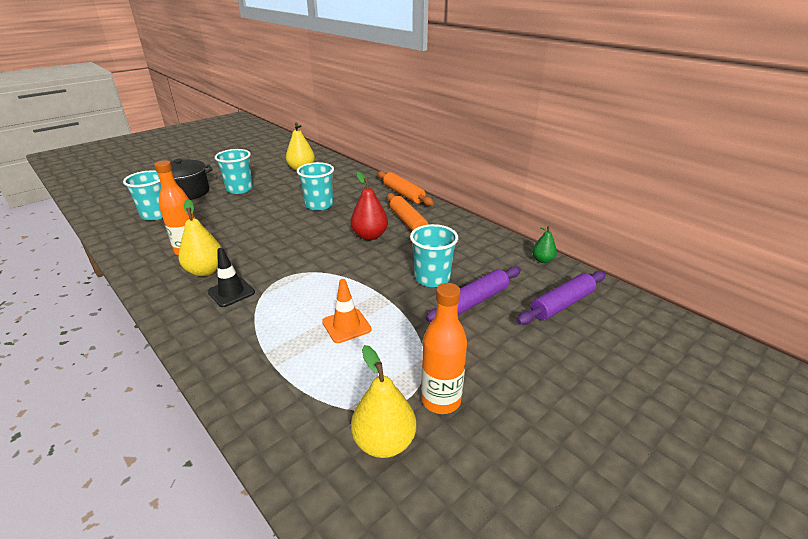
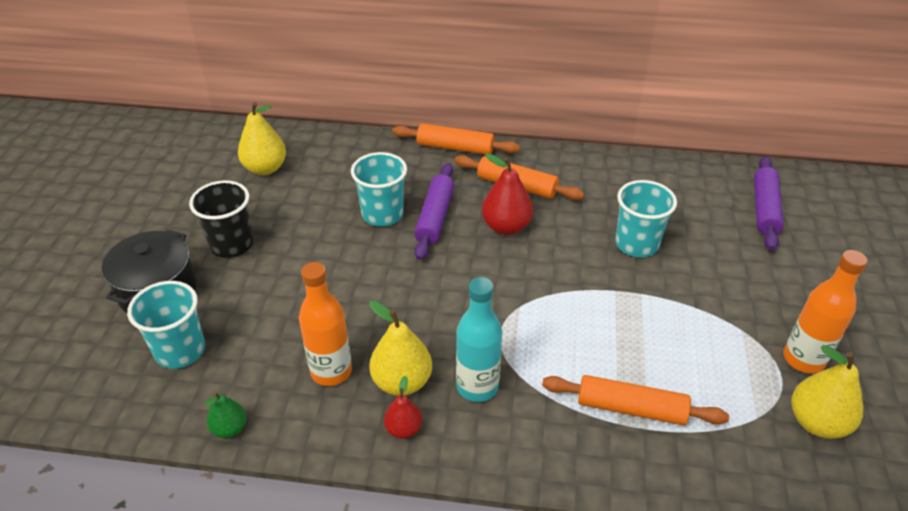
camera: 40 degrees left, 10 degrees up
black traffic cone [208,248,255,307] -> turquoise bottle [456,277,502,402]
turquoise cup [215,149,253,194] -> black cup [189,180,254,258]
orange traffic cone [322,279,372,343] -> none
purple rolling pin [426,266,521,322] -> purple rolling pin moved to [414,163,454,260]
green pear [532,226,557,263] -> green pear moved to [204,392,247,438]
none -> red pear [384,376,422,439]
none -> orange rolling pin [542,375,729,425]

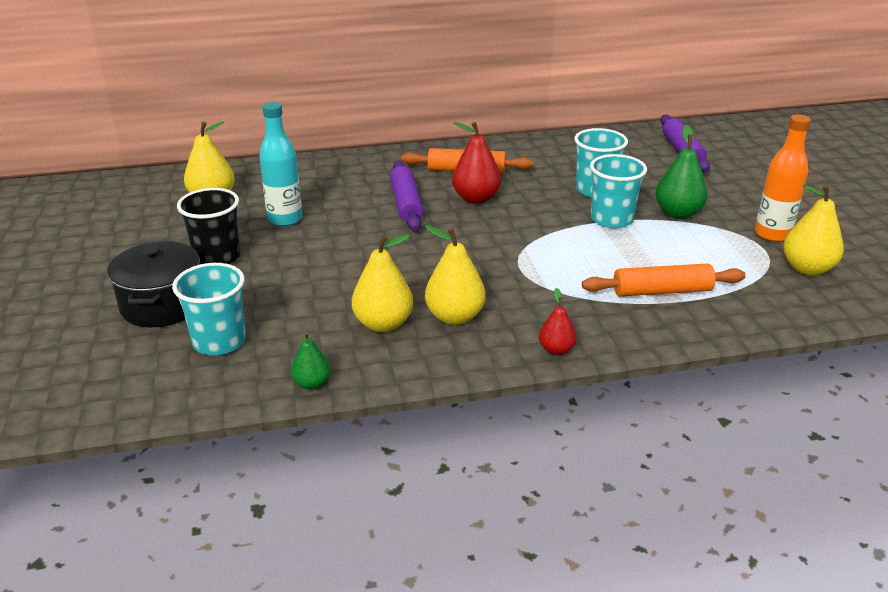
camera: 20 degrees left, 10 degrees down
orange bottle [299,262,352,386] -> yellow pear [352,234,413,332]
turquoise cup [351,152,407,227] -> turquoise cup moved to [590,154,647,228]
red pear [384,376,422,439] -> red pear moved to [539,288,577,355]
orange rolling pin [393,123,520,155] -> none
turquoise bottle [456,277,502,402] -> turquoise bottle moved to [259,102,302,226]
none -> green pear [655,125,708,219]

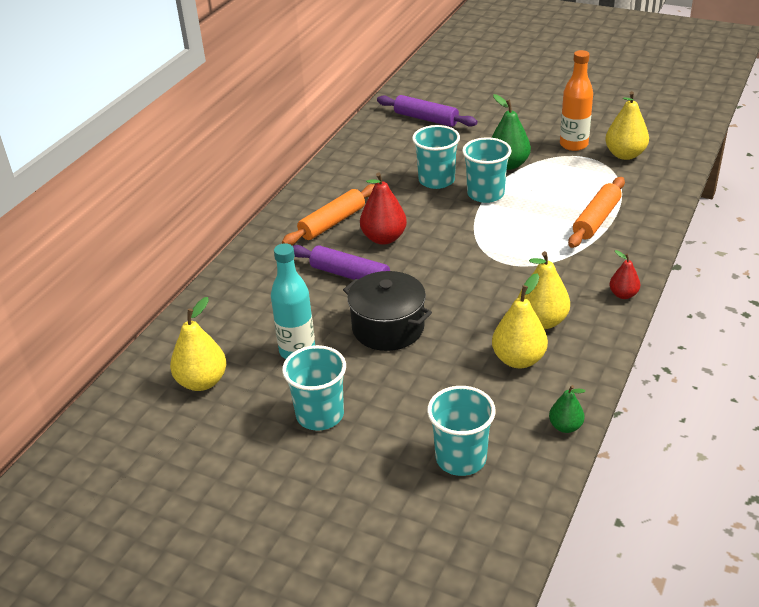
camera: 50 degrees left, 5 degrees up
black pot [107,241,200,327] -> black pot moved to [343,271,432,351]
black cup [177,188,240,265] -> turquoise cup [282,345,346,431]

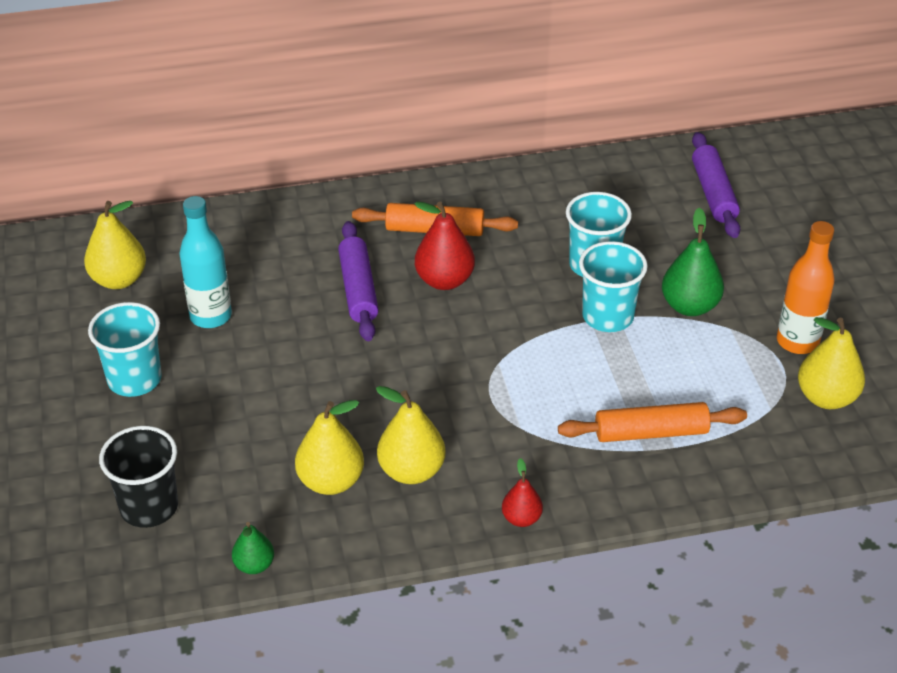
camera: 50 degrees right, 5 degrees up
black pot [343,271,432,351] -> none
turquoise cup [427,386,496,476] -> black cup [99,426,178,528]

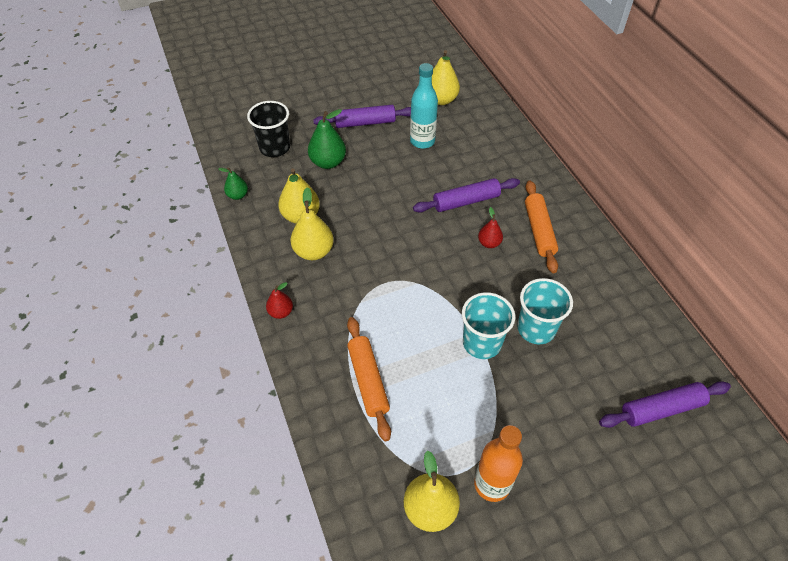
camera: 80 degrees right, 10 degrees up
turquoise cup [88,302,162,397] -> purple rolling pin [313,105,411,128]
red pear [415,202,475,290] -> red pear [478,207,503,248], size x0.59
green pear [662,208,724,316] -> green pear moved to [308,109,346,169]

